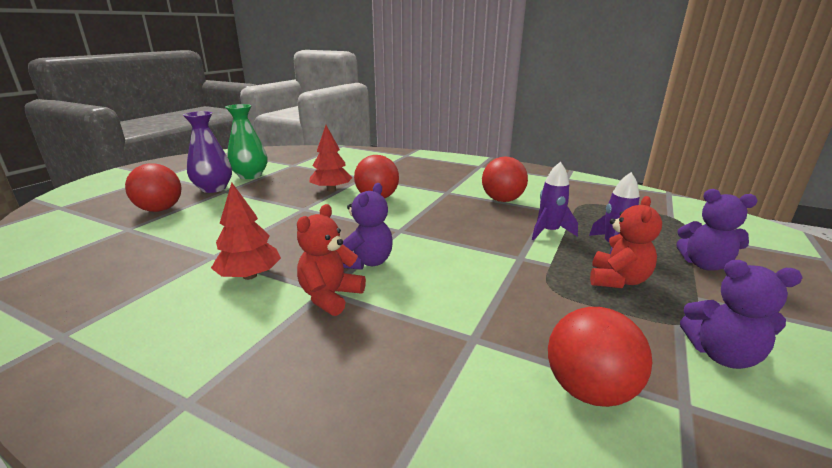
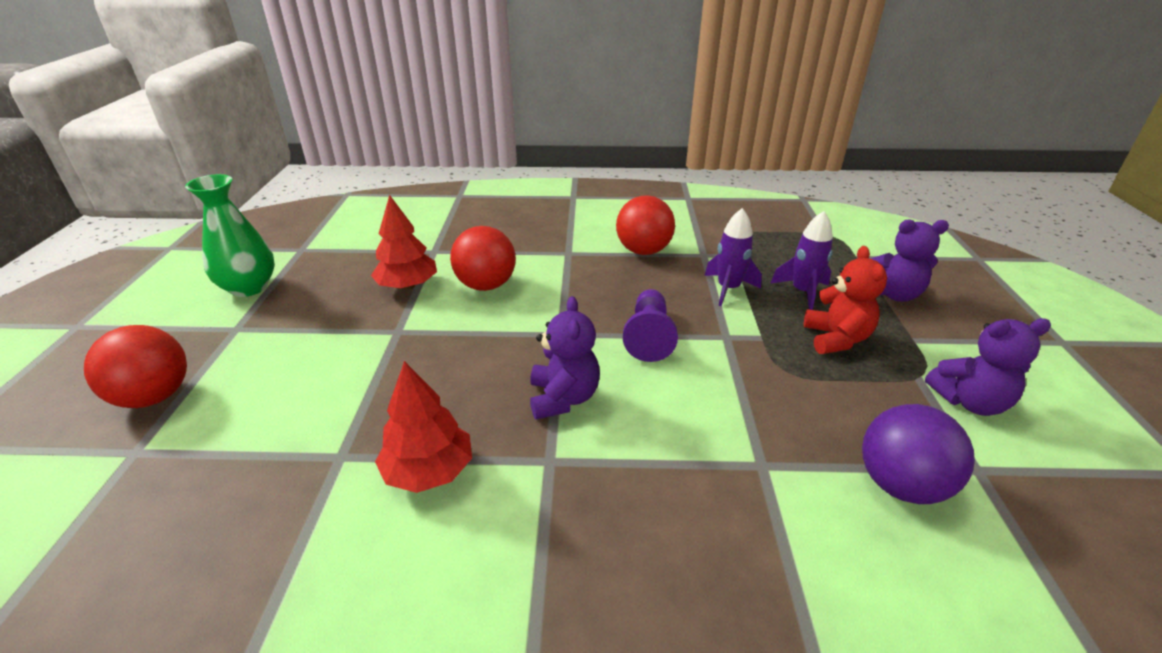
camera: 25 degrees left, 10 degrees up
purple vase [183,111,232,193] -> none
red teddy bear [297,204,366,316] -> none
red ball [548,307,652,407] -> purple ball [862,404,975,504]
none -> purple pawn [623,289,678,362]

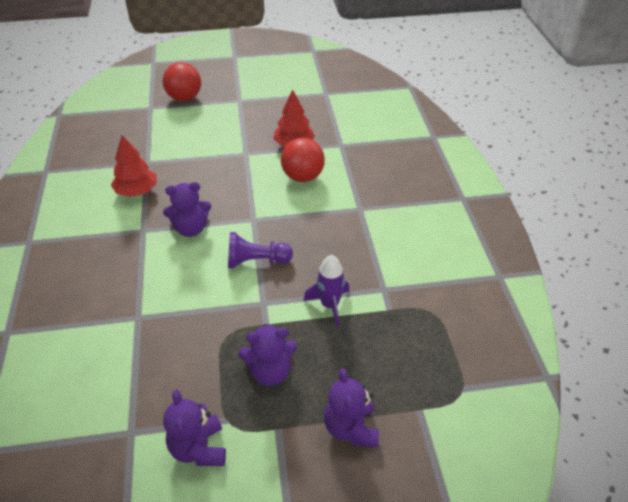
camera: 80 degrees right, 10 degrees up
green vase [185,174,275,297] -> none
red ball [616,195,675,255] -> none
purple rocket [770,211,833,310] -> none
red teddy bear [804,246,887,354] -> purple teddy bear [238,324,297,386]
purple ball [862,404,975,504] -> none

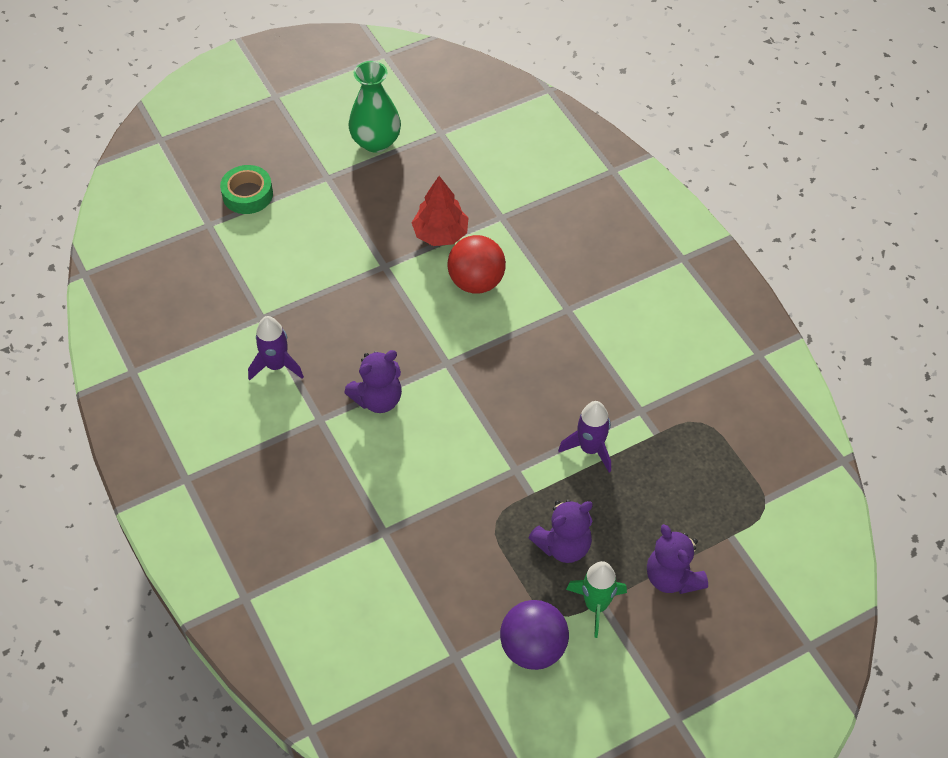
camera: 20 degrees left, 10 degrees up
red tree [111,135,157,197] -> purple rocket [248,316,304,381]
red ball [162,62,201,101] -> green tape [220,165,273,214]
purple teddy bear [163,390,226,466] -> purple ball [500,600,569,670]
purple pawn [228,232,293,269] -> none
none -> green vase [348,61,401,153]
none -> green rocket [566,561,627,638]

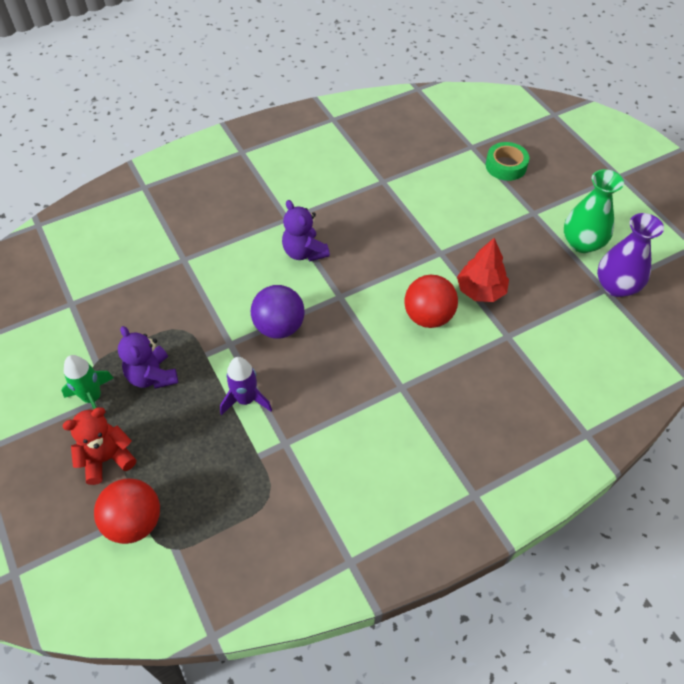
camera: 90 degrees right, 0 degrees up
purple rocket [248,316,304,381] -> none
purple ball [500,600,569,670] -> purple ball moved to [251,285,305,339]
purple teddy bear [647,524,708,594] -> red teddy bear [62,407,136,485]
none -> red ball [94,478,160,544]
none -> purple vase [597,213,664,297]

